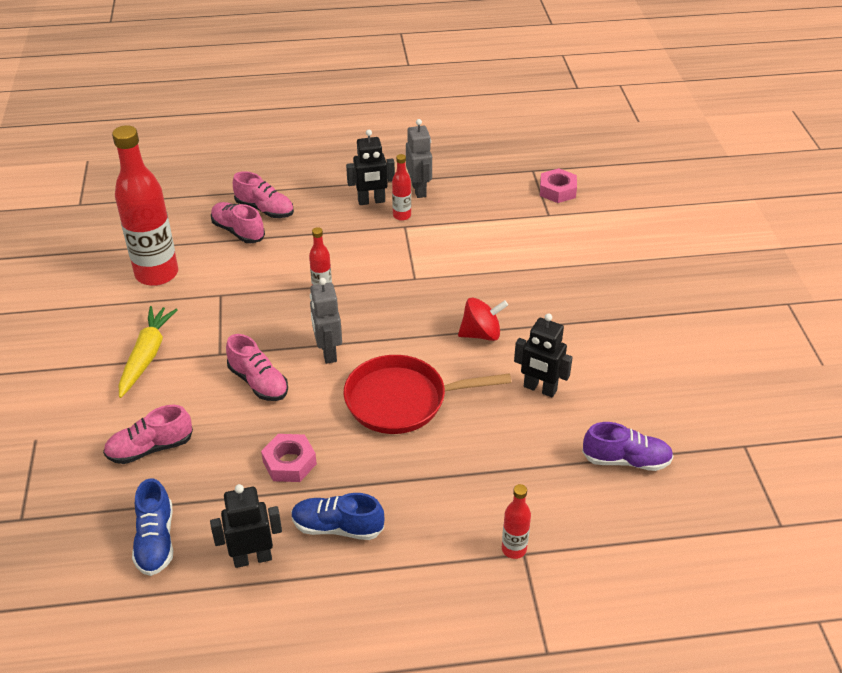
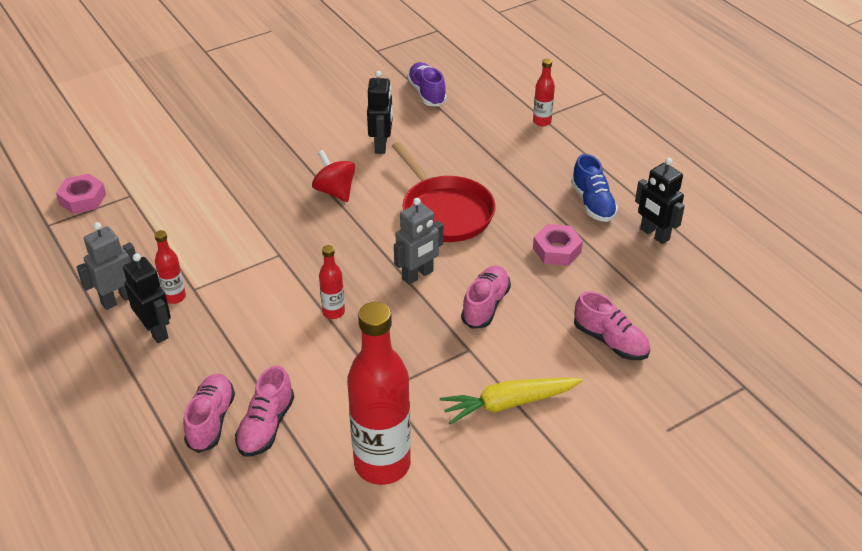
camera: 115 degrees left, 0 degrees up
blue shoe [132,478,173,576] -> none

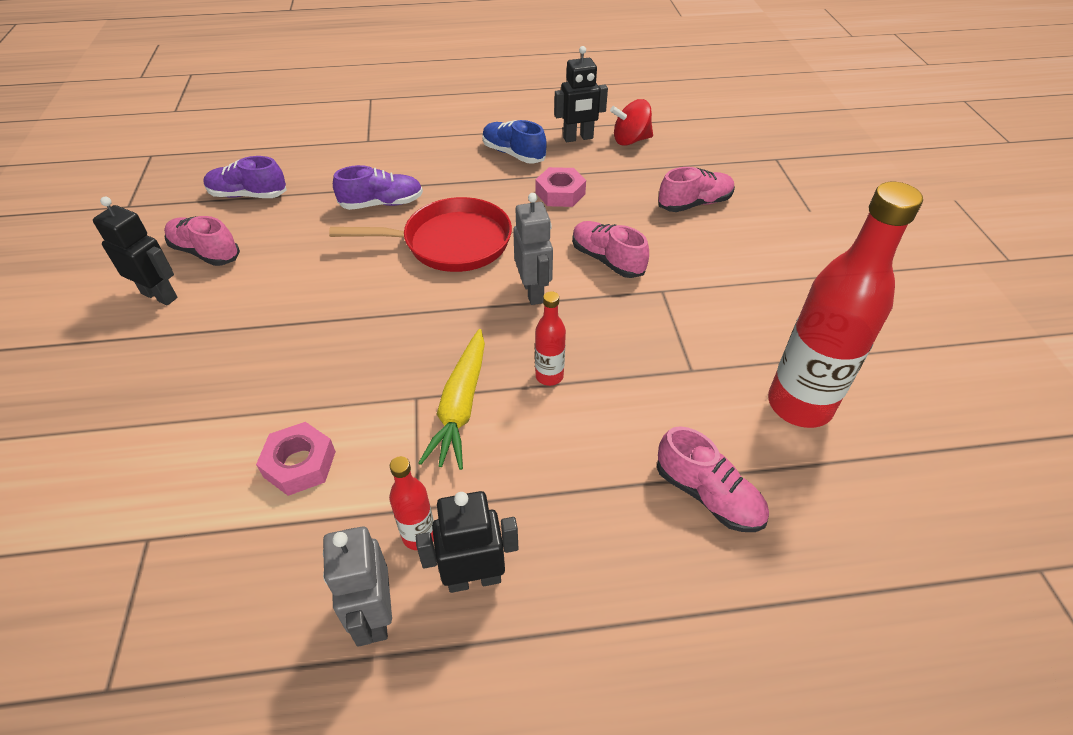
camera: 65 degrees left, 5 degrees up
pink nut [56,174,106,214] -> pink nut moved to [256,422,336,496]
pink shoe [183,373,235,453] -> pink shoe moved to [164,216,240,266]
red spinning top [312,150,355,202] -> red spinning top moved to [610,99,653,146]
black robot [367,71,393,154] -> black robot moved to [93,197,177,305]
yellow carrot [440,378,583,424] -> yellow carrot moved to [419,329,485,470]
red bottle [533,59,555,126] -> none
blue shoe [571,154,618,222] -> blue shoe turned 150 degrees counterclockwise [483,120,546,164]
none -> purple shoe [333,165,423,210]

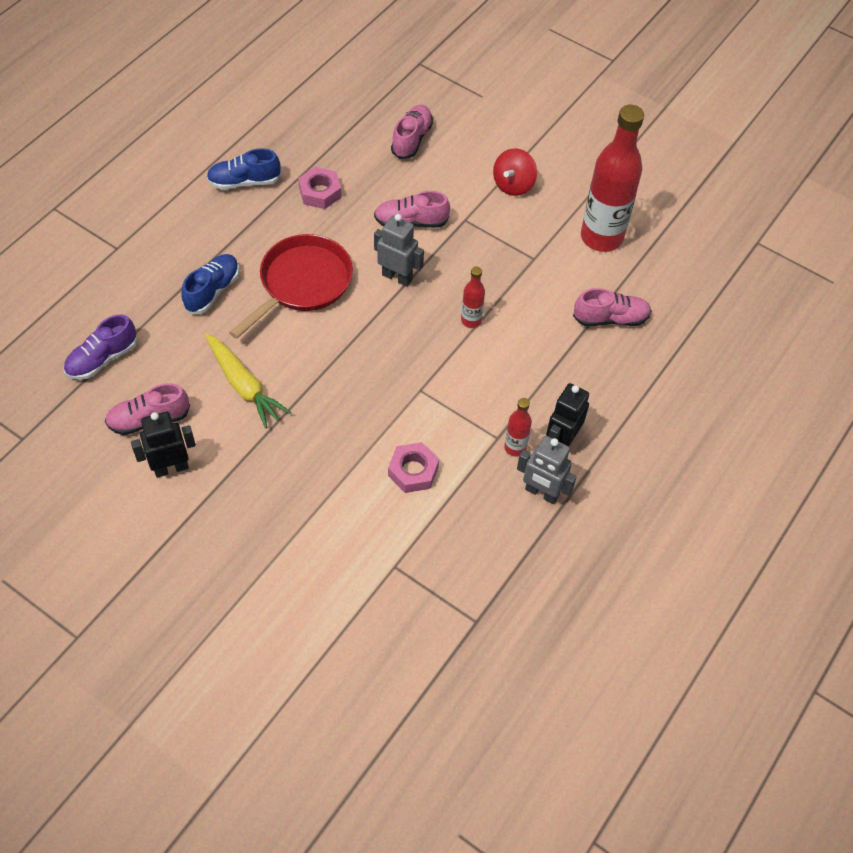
camera: 50 degrees left, 10 degrees up
purple shoe [333,165,423,210] -> blue shoe [181,254,239,314]
yellow carrot [419,329,485,470] -> yellow carrot moved to [205,333,291,428]
black robot [554,46,608,142] -> none
red spinning top [610,99,653,146] -> red spinning top moved to [493,148,537,196]

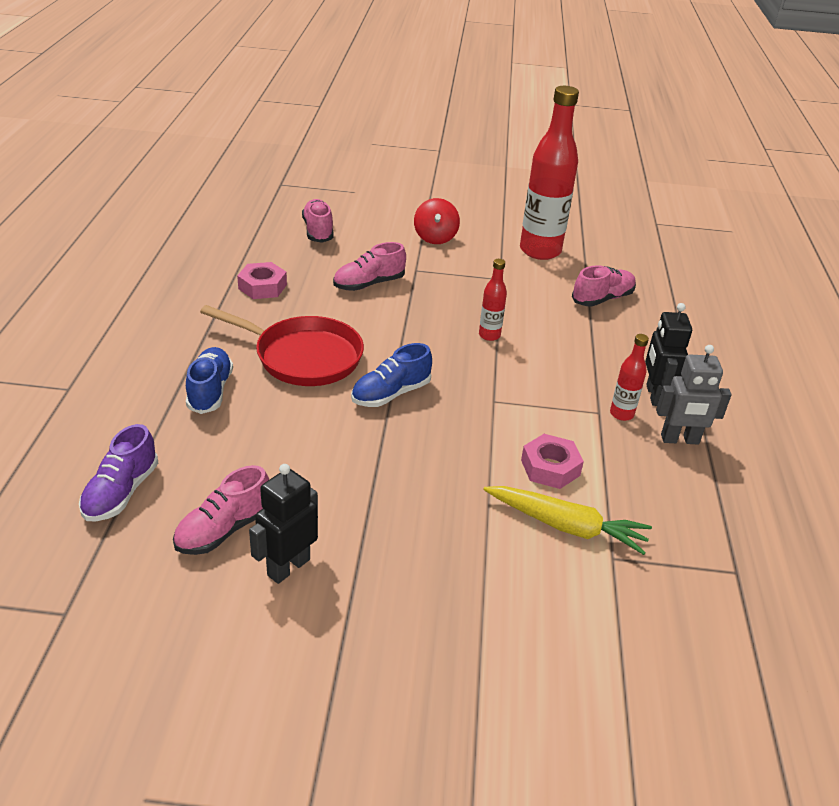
camera: 30 degrees left, 20 degrees down
yellow carrot [205,333,291,428] -> yellow carrot moved to [483,486,652,555]
blue shoe [206,148,281,190] -> blue shoe moved to [351,343,432,407]
red pan [229,234,353,339] -> red pan turned 105 degrees clockwise [200,305,364,386]
grey robot [374,214,424,287] -> none

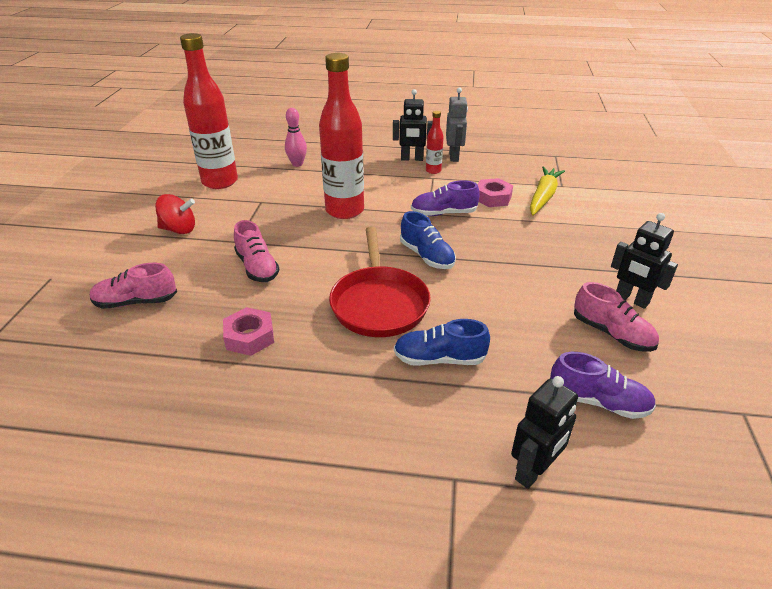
camera: 85 degrees left, 0 degrees up
red pan [200,305,364,386] -> red pan turned 150 degrees clockwise [329,227,431,337]
red bottle [479,259,507,341] -> red bottle [319,53,364,219], size x2.21
pink shoe [572,265,636,307] -> pink bowling pin [285,108,307,167]
none -> purple shoe [411,180,480,216]
none -> black robot [511,376,578,489]

